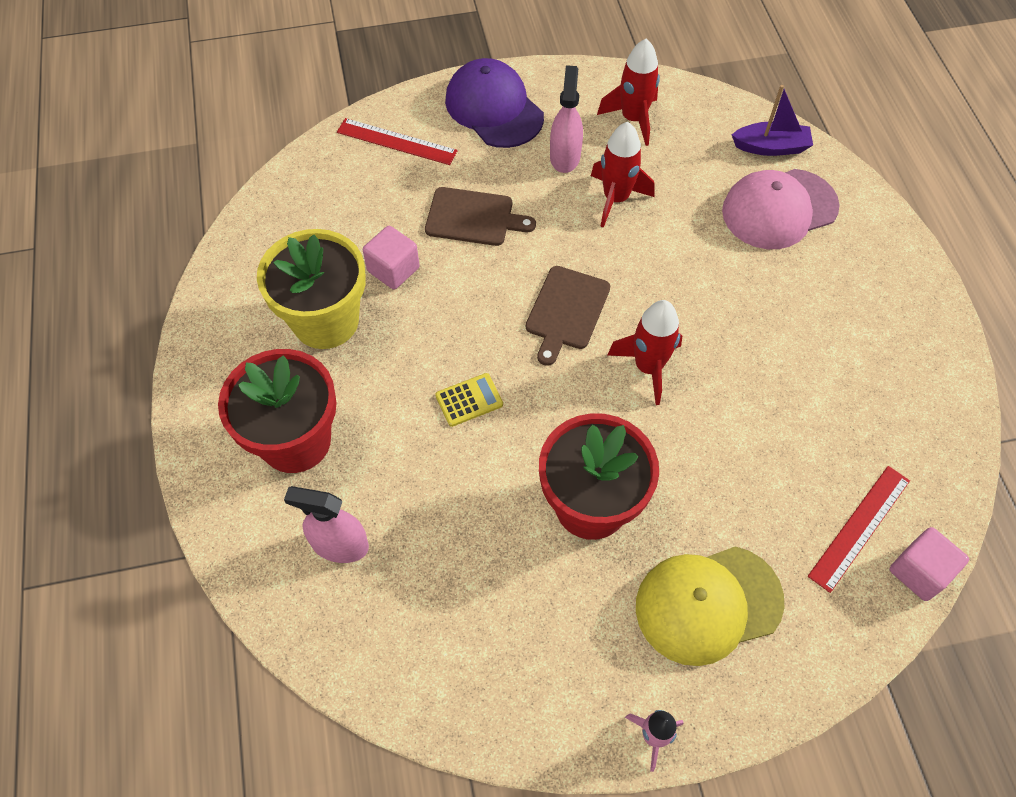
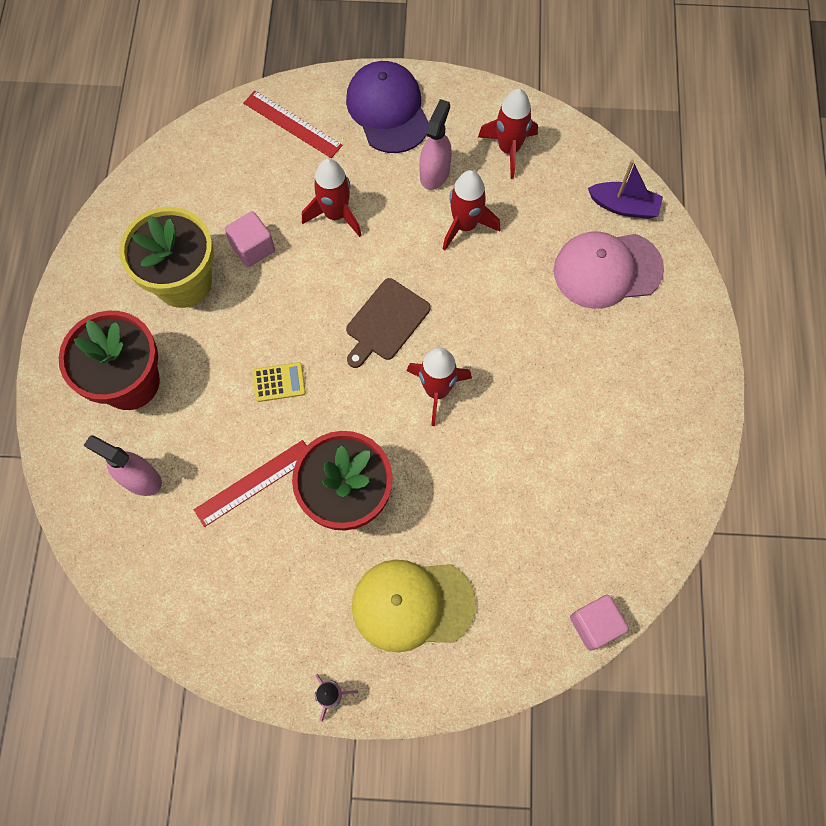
camera: 15 degrees right, 10 degrees up
brown cutting board [425,187,536,246] -> red rocket [302,158,362,237]
red ruler [808,466,910,593] -> red ruler moved to [194,440,307,527]

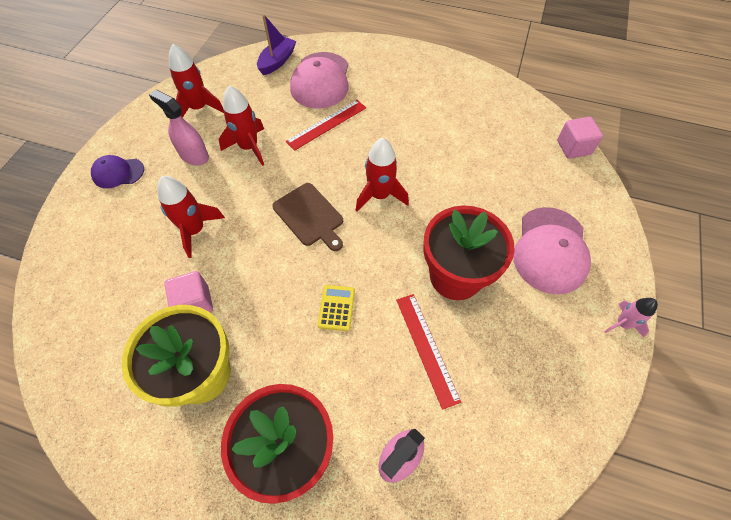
camera: 75 degrees left, 10 degrees down
red ruler [243,91,343,158] -> red ruler moved to [286,100,366,151]
purple cap [346,61,429,153] -> purple cap [91,155,144,188], size x0.56
yellow cap [352,560,476,653] -> pink cap [513,207,591,295]

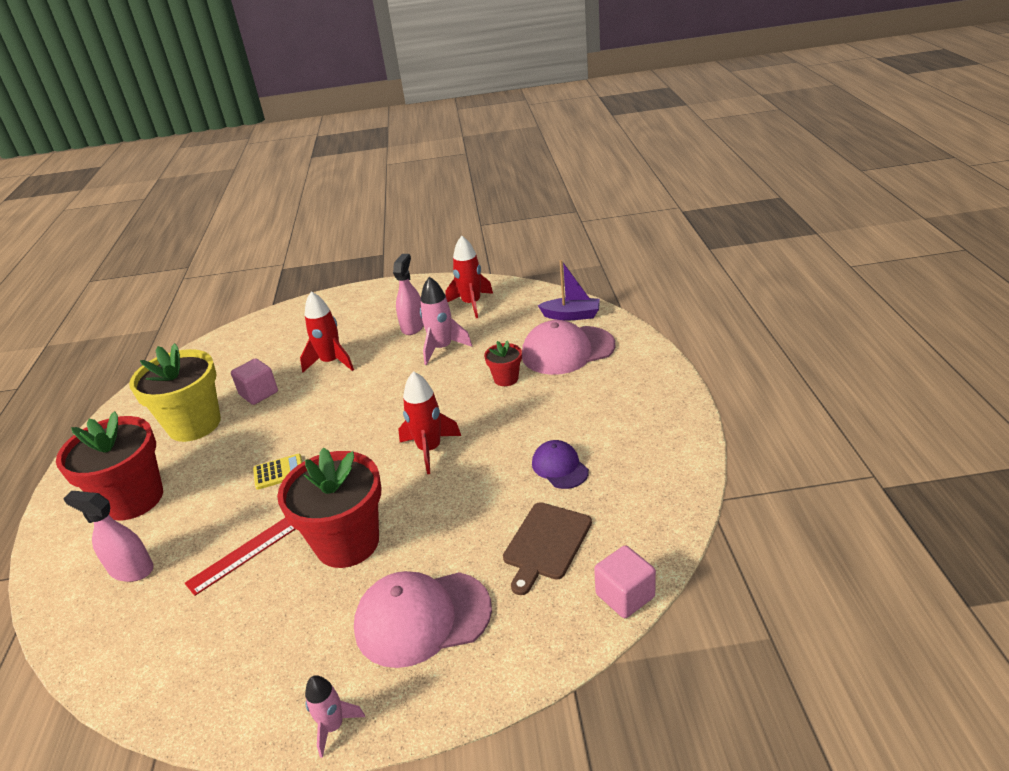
camera: 70 degrees right, 25 degrees down
purple cap [91,155,144,188] -> purple cap moved to [532,440,589,489]
red rocket [219,85,264,166] -> pink rocket [420,277,472,365]
brown cutting board [272,183,343,251] -> brown cutting board moved to [503,502,592,595]
red ruler [286,100,366,151] -> red flower pot [484,340,522,386]

